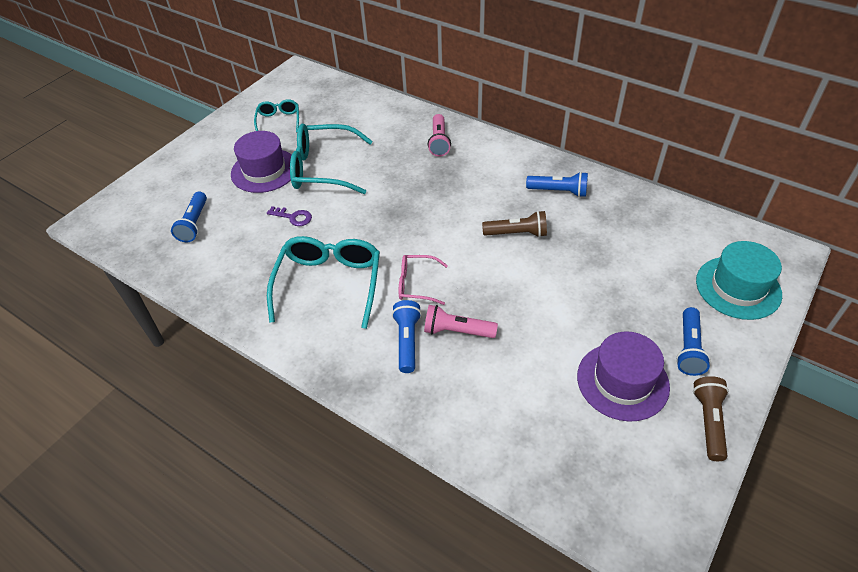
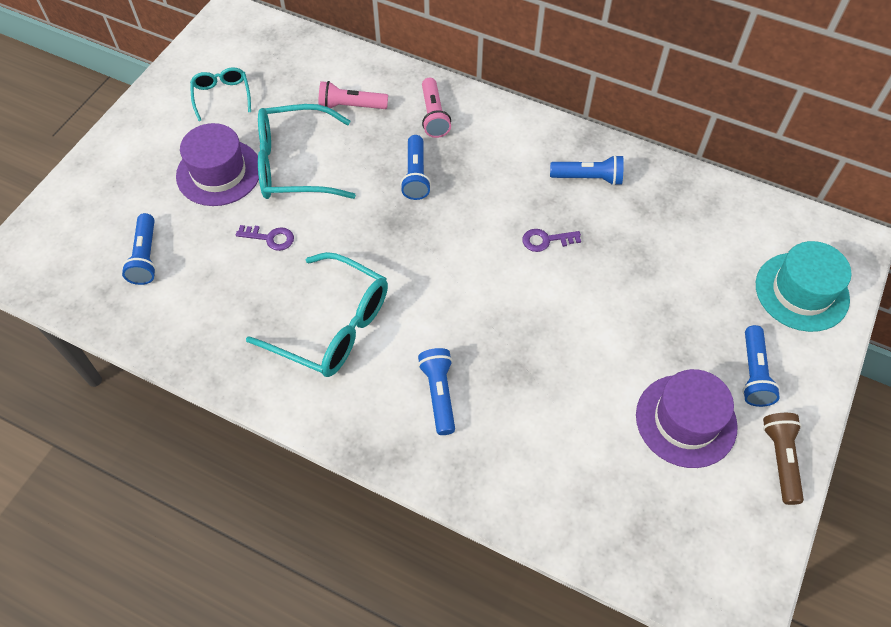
camera: 10 degrees left, 10 degrees up
turquoise glasses [267,236,380,329] -> turquoise glasses turned 120 degrees clockwise [246,252,388,377]
pink glasses [399,255,448,305] -> none
pink flashlight [424,305,498,338] -> pink flashlight moved to [319,81,388,109]
brown flashlight [482,211,547,237] -> purple key [522,229,581,252]
none -> blue flashlight [400,135,431,200]

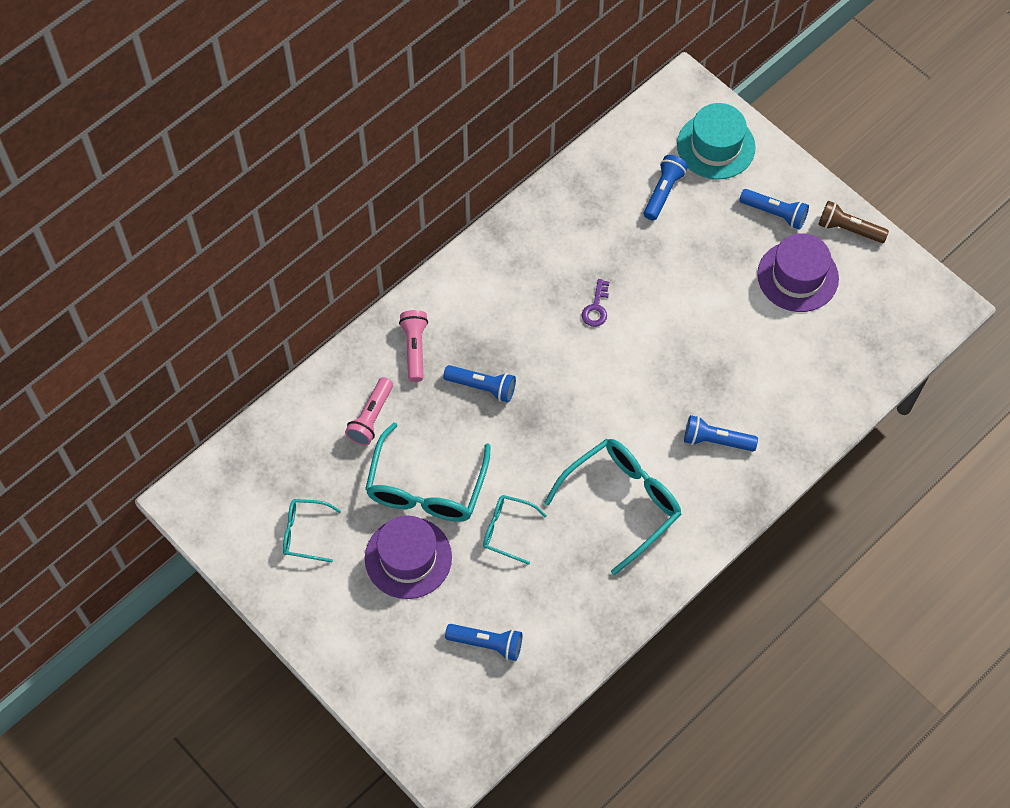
camera: 70 degrees left, 5 degrees up
purple key [236,225,294,251] -> turquoise glasses [483,495,547,565]
pink flashlight [422,77,451,138] -> pink flashlight turned 105 degrees counterclockwise [399,310,428,382]
blue flashlight [550,155,624,186] -> blue flashlight moved to [644,155,688,221]

